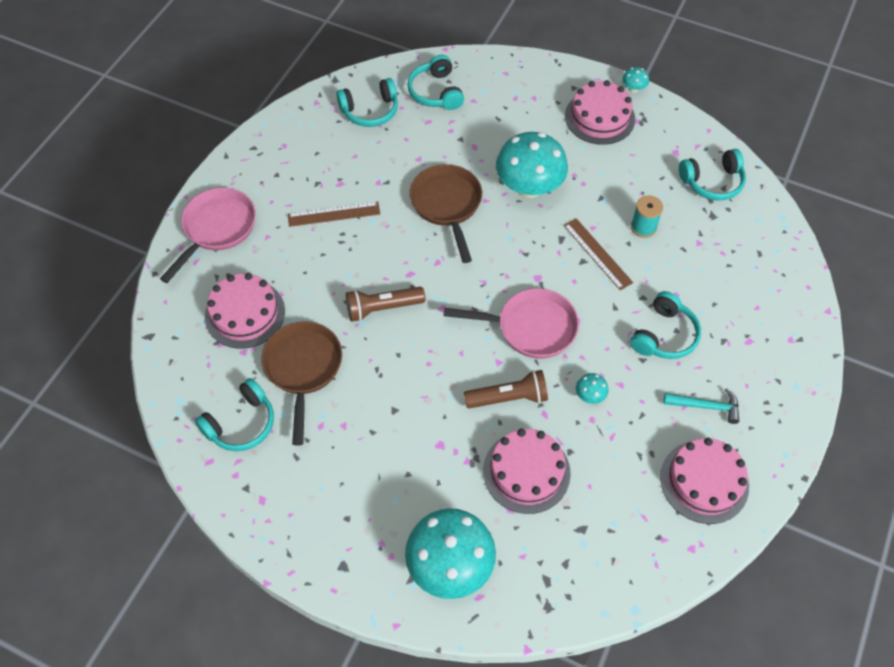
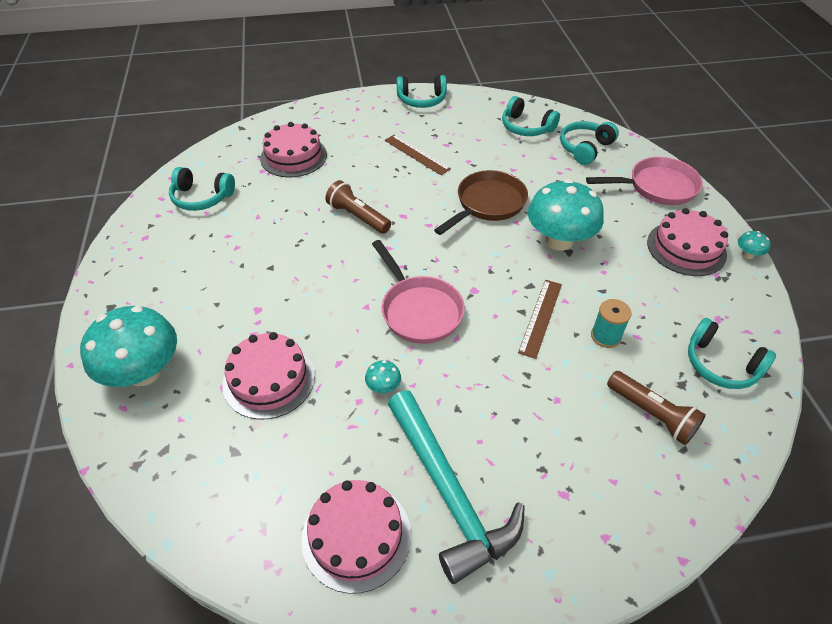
camera: 55 degrees right, 10 degrees down
pink pan [160,188,256,283] -> pink pan moved to [586,157,703,205]
brown pan [261,321,342,446] -> none
brown flashlight [464,370,548,408] -> brown flashlight moved to [607,371,706,445]
turquoise headphones [630,291,701,359] -> turquoise headphones moved to [397,75,447,108]
turquoise hammer [663,388,739,424] -> turquoise hammer [388,390,525,584], size x2.14

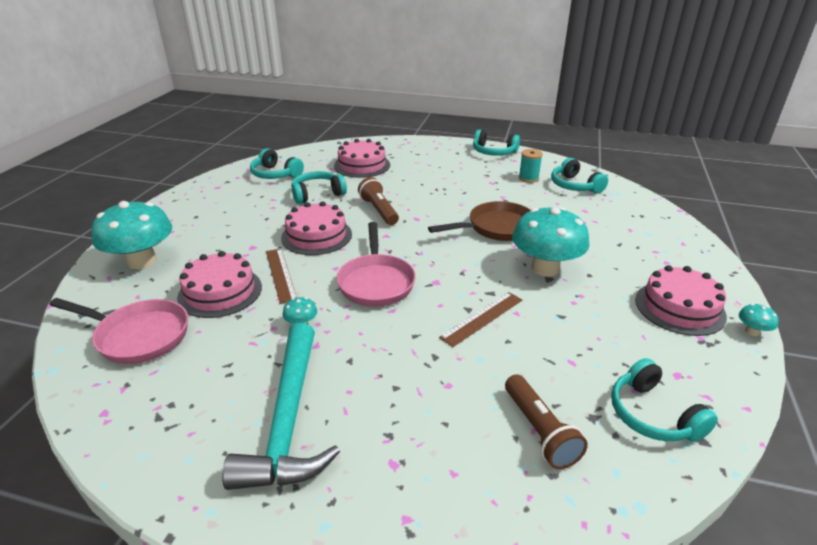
camera: 25 degrees right, 15 degrees down
pink cake [301,480,411,594] -> pink cake moved to [281,201,352,255]
brown ruler [385,134,451,175] -> brown ruler moved to [266,249,297,304]
turquoise headphones [560,121,619,165] -> turquoise headphones moved to [291,171,347,204]
pink pan [586,157,703,205] -> pink pan moved to [49,298,188,364]
turquoise spool [591,299,632,348] -> turquoise spool moved to [519,149,543,183]

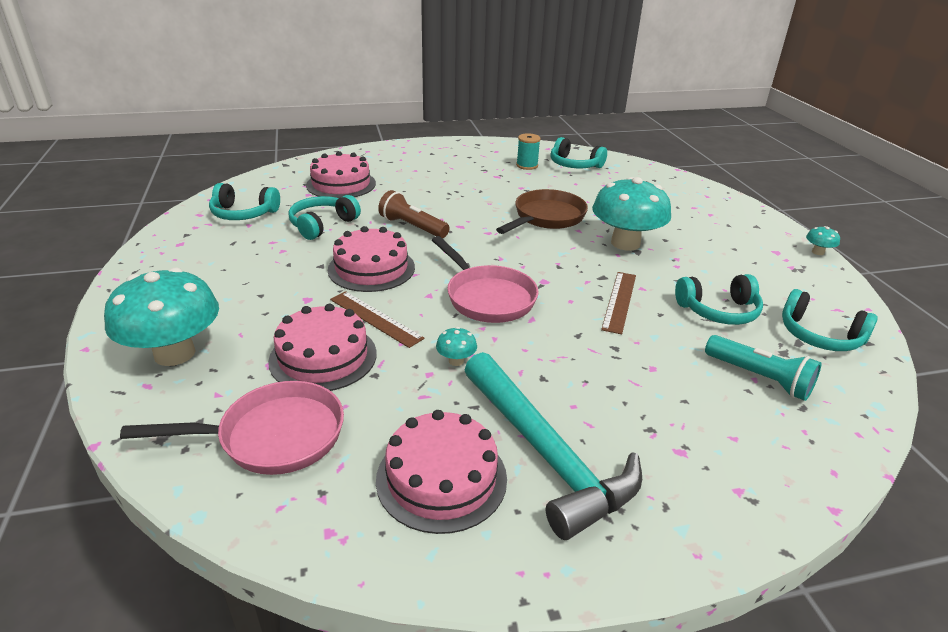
camera: 30 degrees left, 0 degrees up
turquoise headphones [473,130,520,156] -> turquoise headphones moved to [675,274,763,325]
brown flashlight [505,374,588,469] -> turquoise flashlight [705,335,821,401]
pink cake [635,265,727,336] -> pink cake moved to [376,410,507,534]

